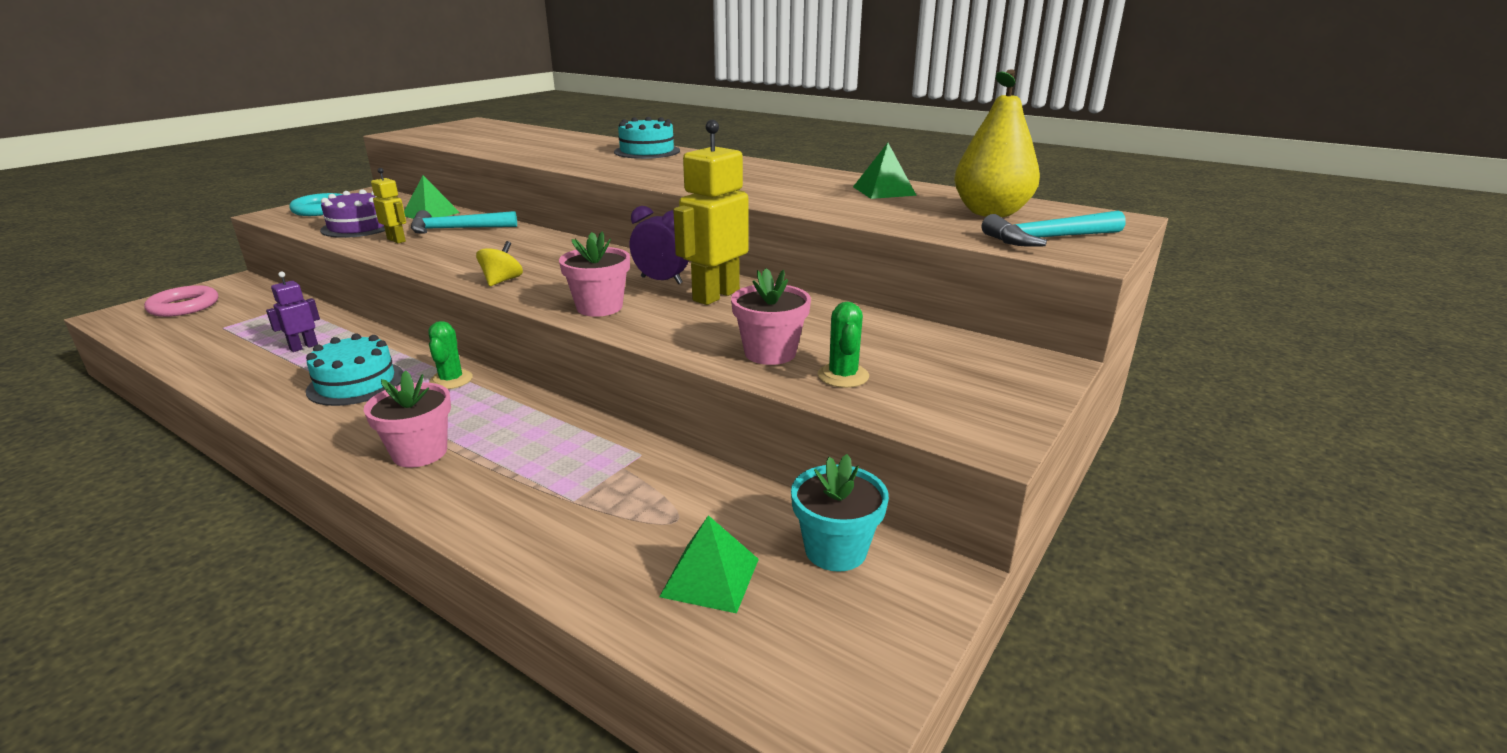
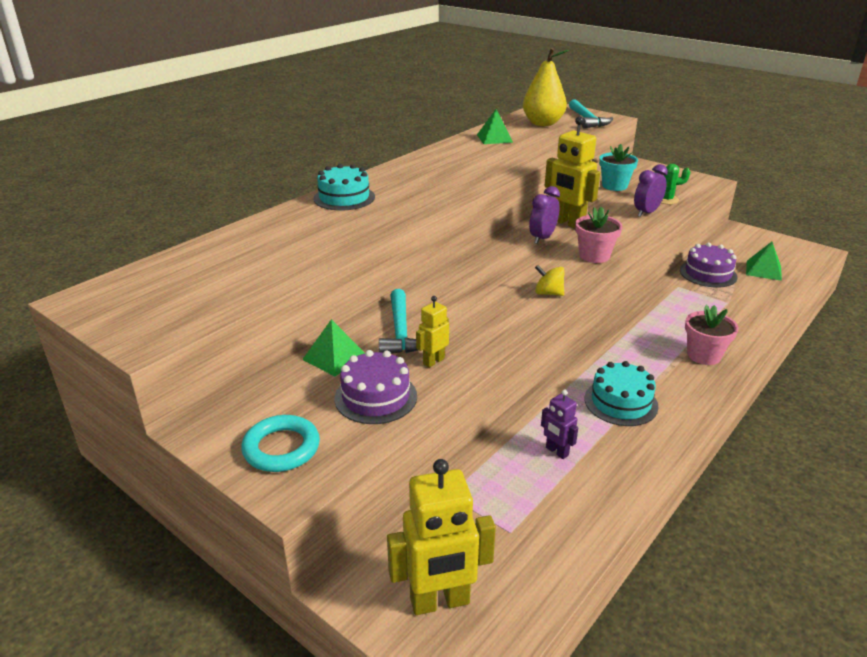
camera: 85 degrees left, 5 degrees up
pink ring [144,285,218,317] -> yellow robot [387,459,496,615]
green cactus [428,321,473,389] -> none
pink flower pot [731,268,811,365] -> purple clock [634,164,668,217]
turquoise flower pot [791,454,889,572] -> turquoise flower pot moved to [599,144,638,191]
none -> purple cake [680,243,738,287]

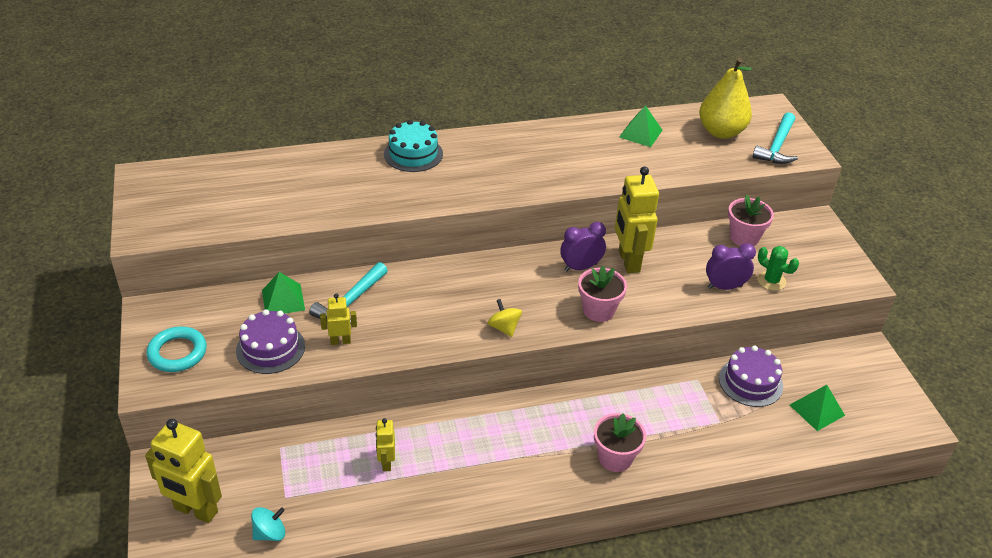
camera: 35 degrees right, 10 degrees up
purple robot [541,390,578,459] -> yellow robot [376,418,395,471]
turquoise cake [585,361,659,426] -> none
turquoise flower pot [599,144,638,191] -> pink flower pot [728,194,774,246]
none -> turquoise spinning top [251,507,285,541]

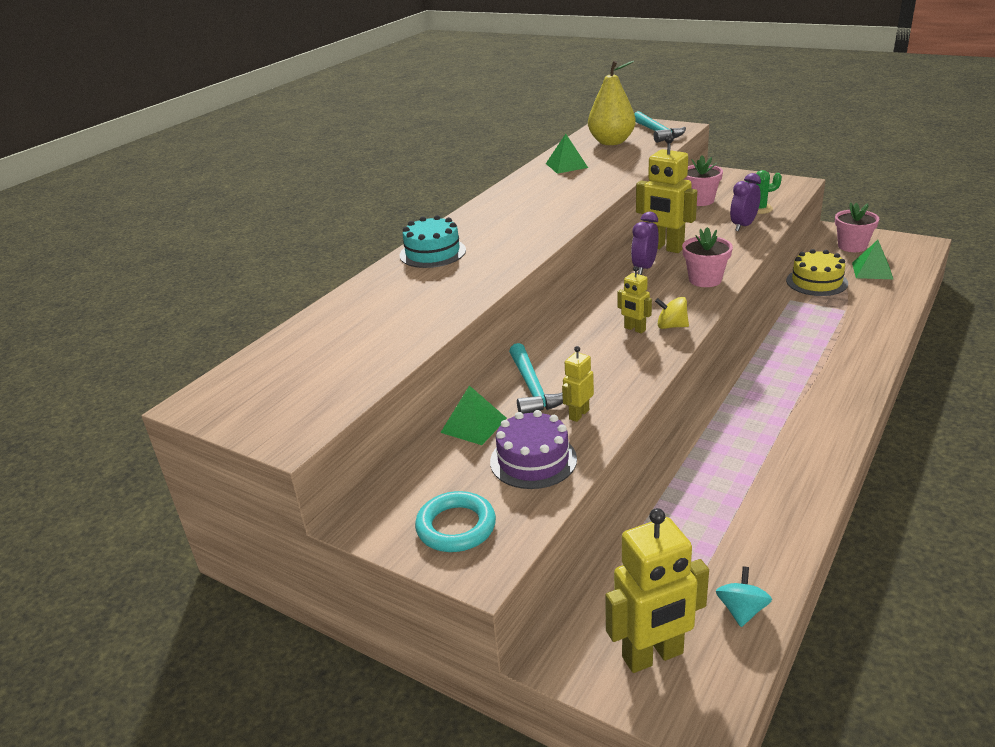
camera: 40 degrees left, 10 degrees down
yellow robot [376,418,395,471] -> yellow robot moved to [618,266,652,333]
pink flower pot [594,413,646,472] -> pink flower pot moved to [835,202,879,252]
purple cake [719,346,783,407] -> yellow cake [786,249,848,296]

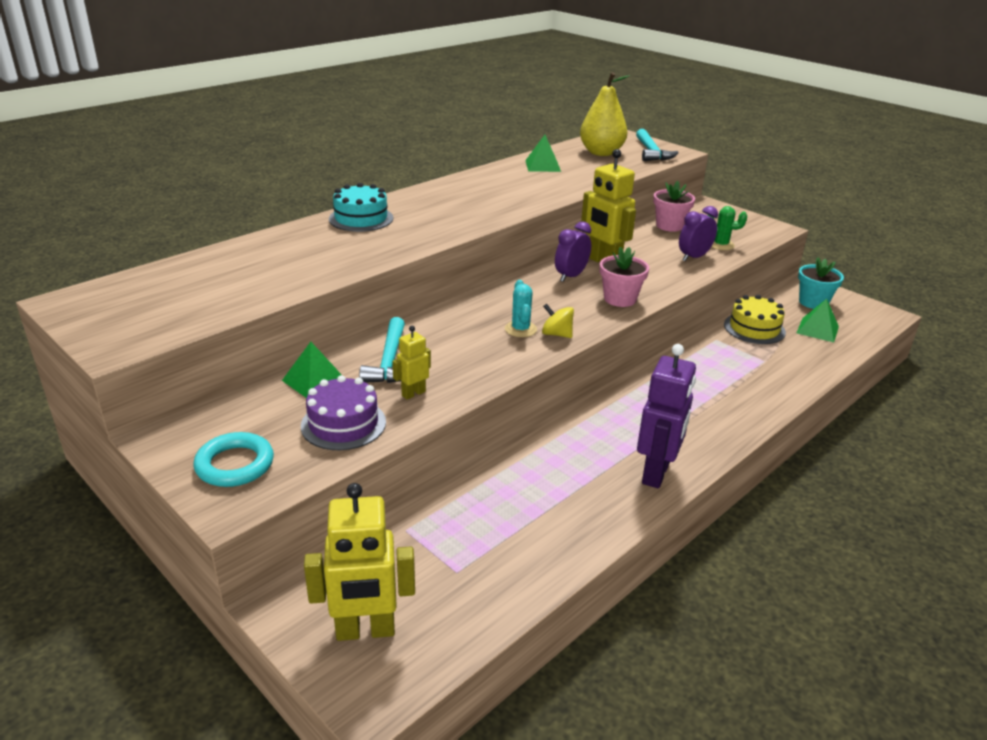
camera: 10 degrees right, 0 degrees up
yellow robot [618,266,652,333] -> turquoise cactus [505,280,537,337]
turquoise spinning top [716,566,772,627] -> none
pink flower pot [835,202,879,252] -> turquoise flower pot [798,257,844,309]
none -> purple robot [637,344,696,488]

